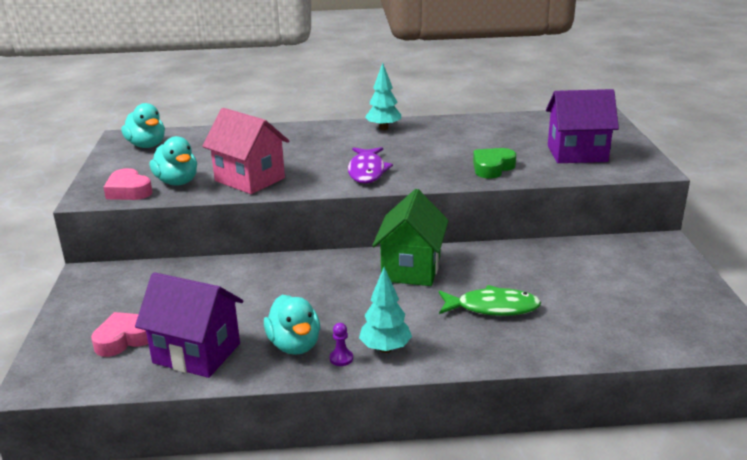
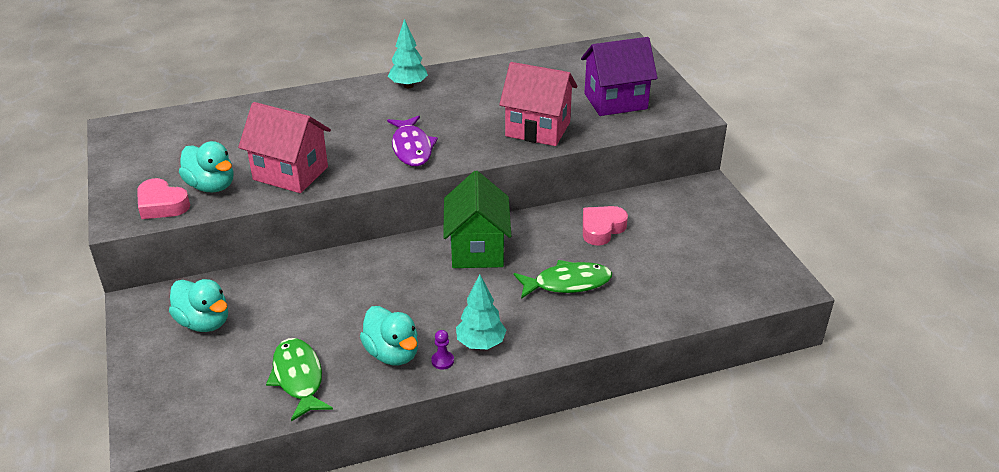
camera: 15 degrees left, 10 degrees up
pink heart [91,312,148,357] -> pink heart moved to [583,206,628,246]
turquoise duck [121,103,165,148] -> turquoise duck moved to [169,279,228,332]
purple house [135,272,243,378] -> green fish [266,338,333,421]
green heart [473,148,516,179] -> pink house [499,62,577,146]

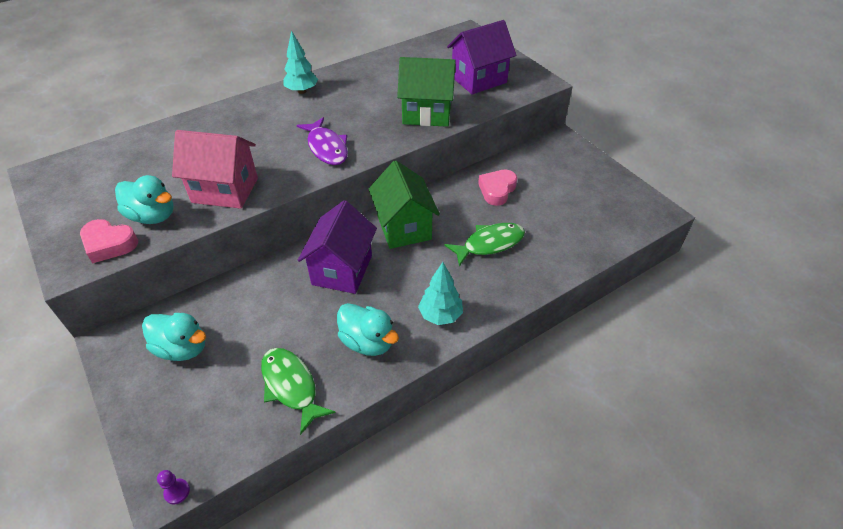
camera: 15 degrees left, 10 degrees up
purple pawn [431,330,454,369] -> purple pawn moved to [157,470,190,504]
pink house [499,62,577,146] -> green house [397,57,456,127]
none -> purple house [298,200,377,294]

